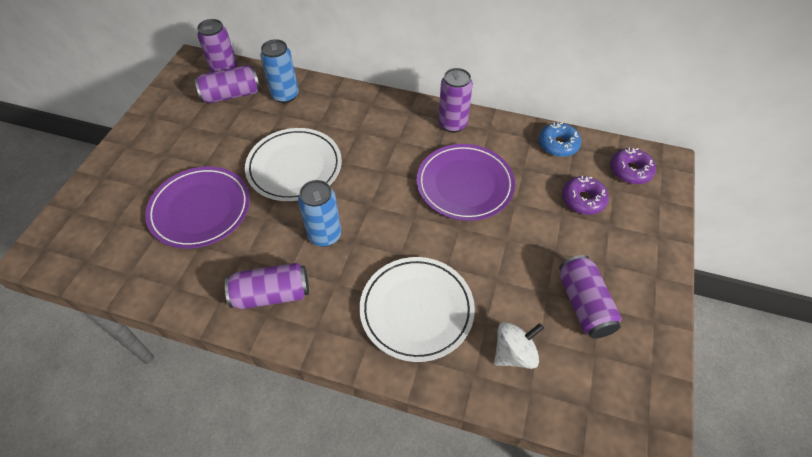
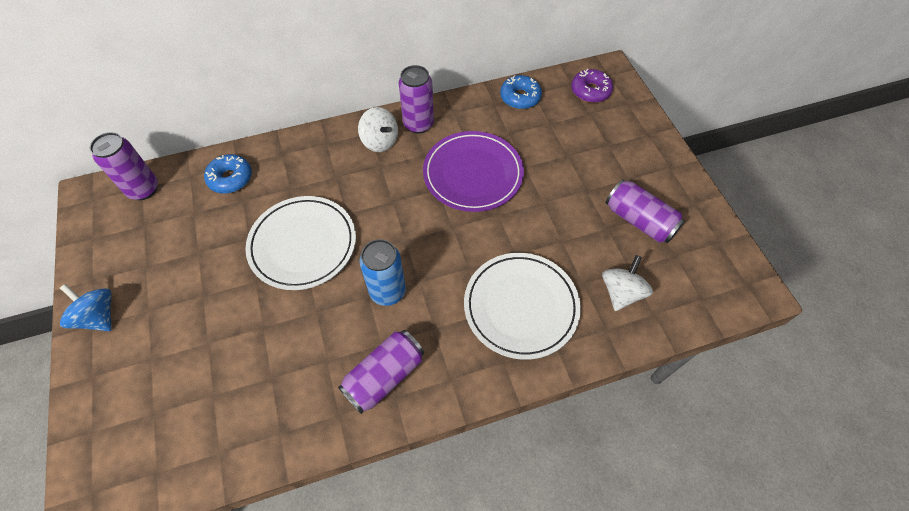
camera: 35 degrees left, 5 degrees up
purple plate [145,166,250,249] -> none
purple can [195,65,260,103] -> none
blue can [260,39,299,103] -> blue donut [204,154,252,194]
purple donut [562,176,609,215] -> none
none -> blue spinning top [60,284,112,331]
none -> white spinning top [358,107,398,152]

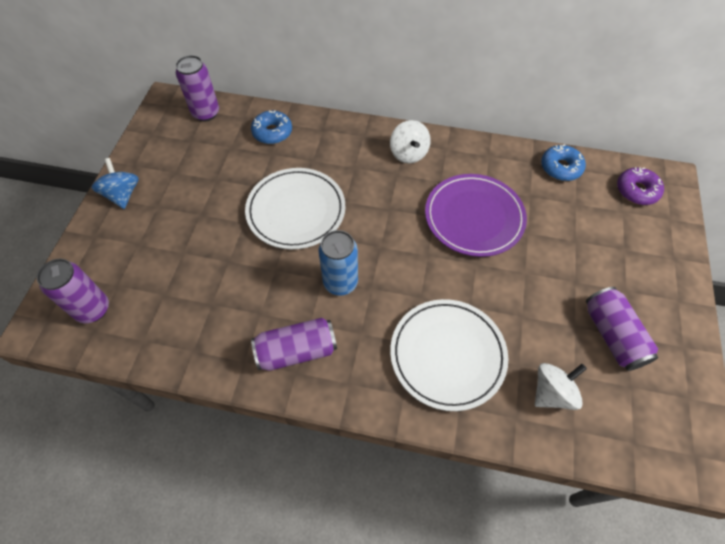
camera: 30 degrees right, 0 degrees up
purple can [399,65,434,134] -> purple can moved to [37,259,109,324]

